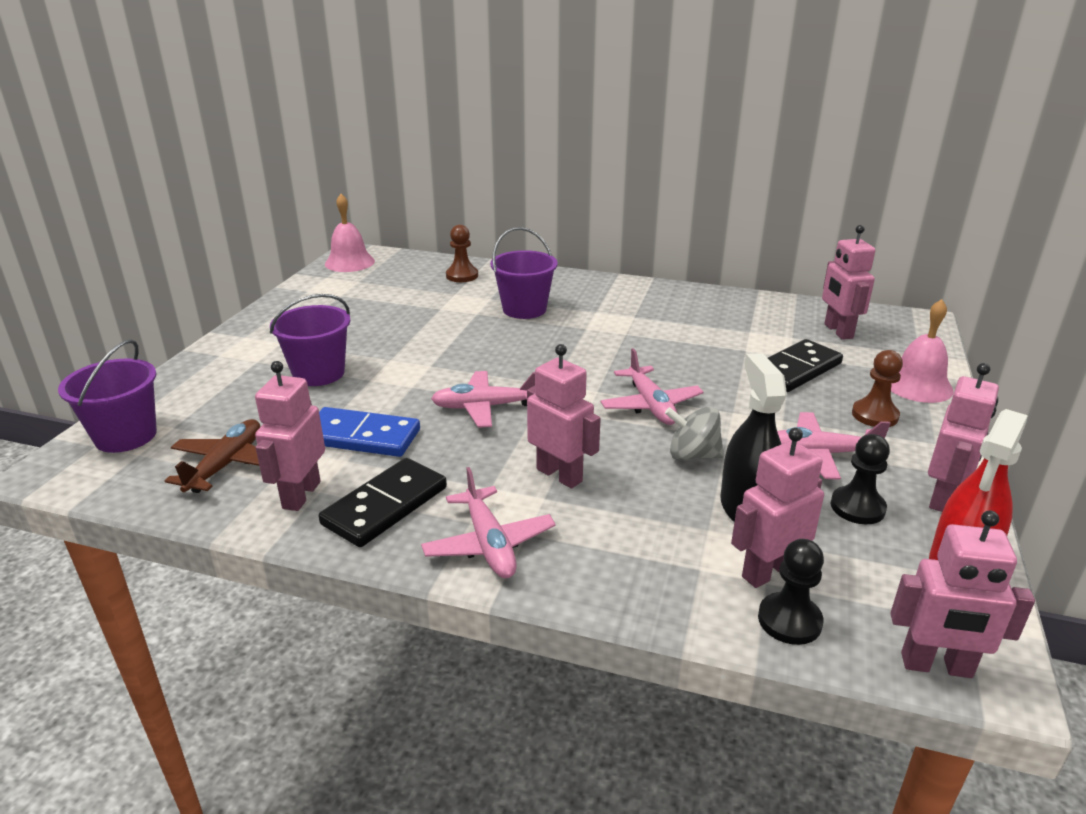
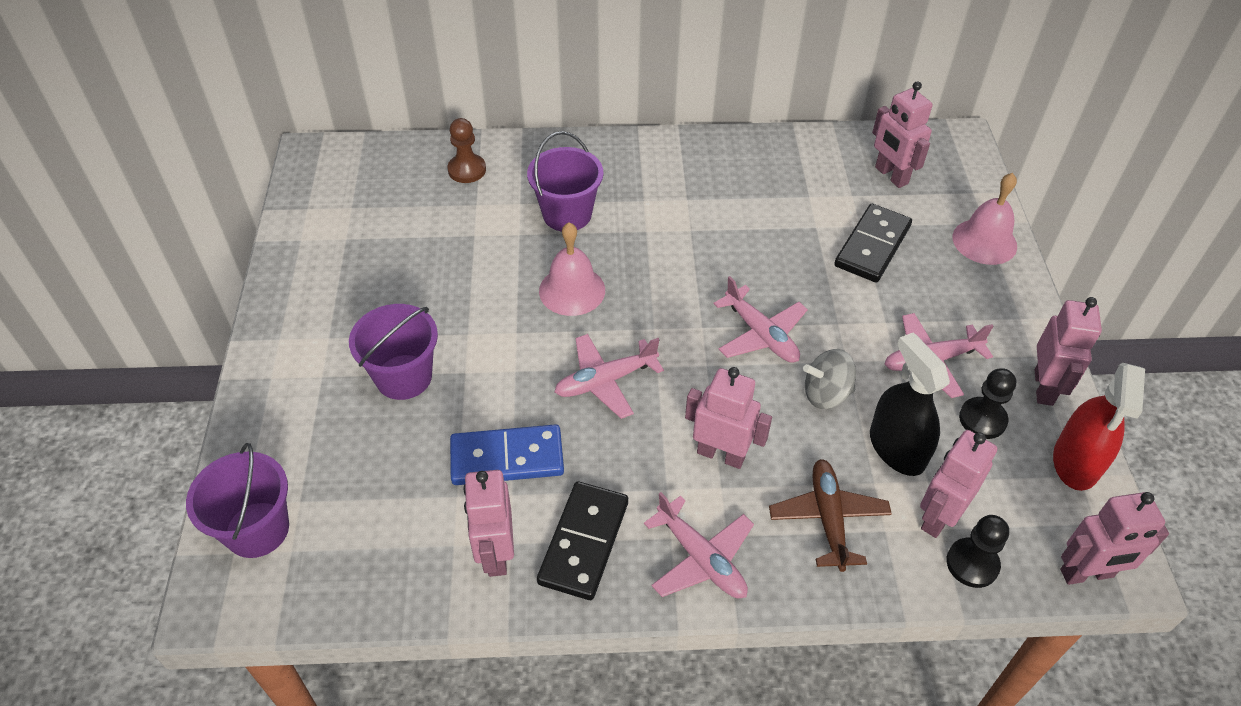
camera: 20 degrees left, 20 degrees up
brown plane [165,419,261,493] -> brown plane moved to [769,459,892,572]
pink bell [325,194,375,272] -> pink bell moved to [539,222,605,316]
brown pawn [852,350,903,427] -> none

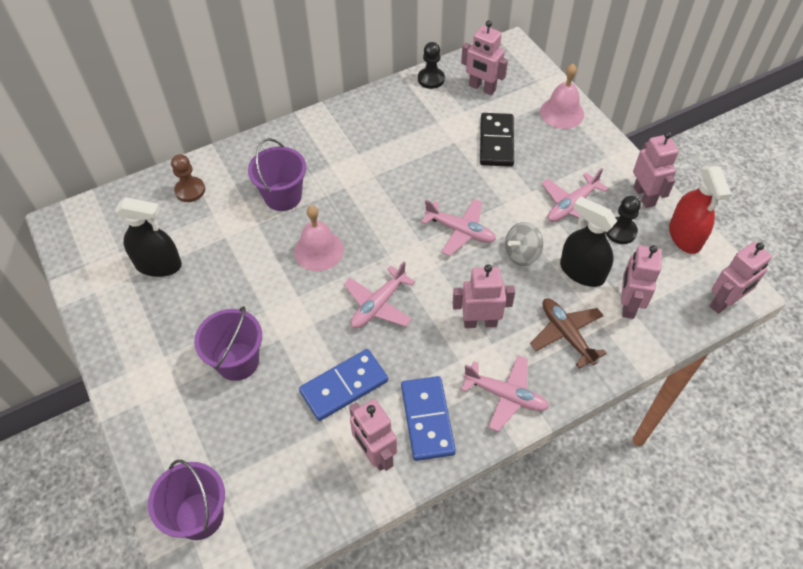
camera: 25 degrees left, 5 degrees up
black domino [537,481,628,600] -> blue domino [401,376,456,461]
black pawn [947,515,1009,588] -> black pawn moved to [418,42,445,89]
none -> black spray bottle [115,197,182,277]

